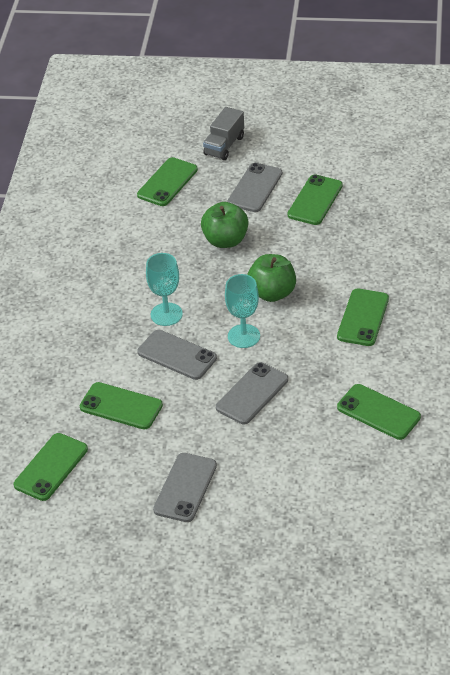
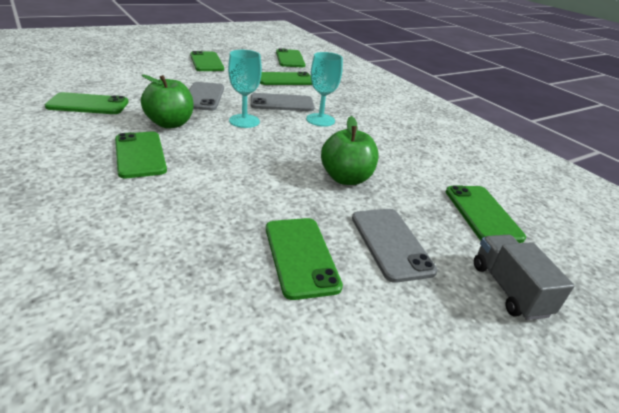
camera: 135 degrees right, 10 degrees down
grey phone [153,453,217,522] -> green phone [190,51,224,71]
green apple [247,254,296,302] -> green apple moved to [141,74,193,129]

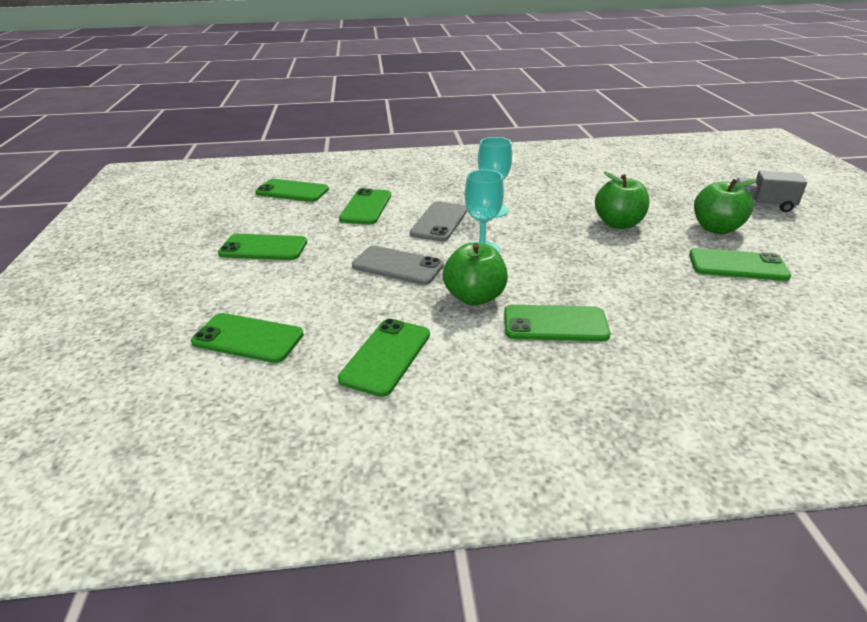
camera: 60 degrees left, 0 degrees up
grey phone [352,209,438,283] -> green apple [694,179,757,234]
green phone [446,185,526,243] -> green phone moved to [191,313,304,363]

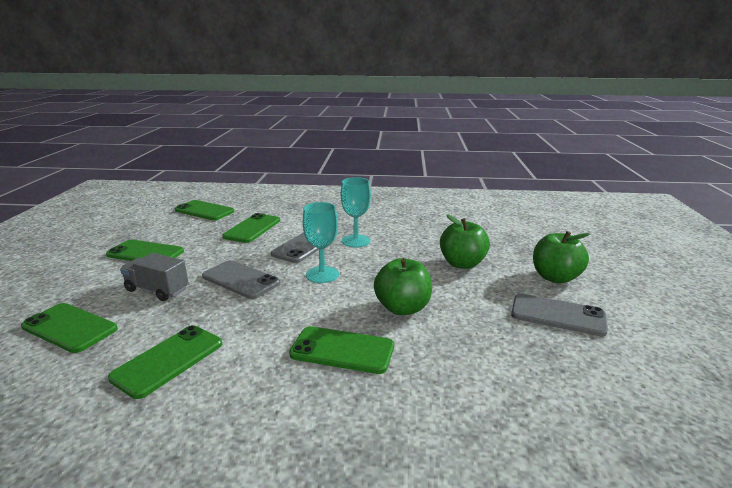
camera: 10 degrees right, 10 degrees down
green apple [443,243,508,306] -> green apple moved to [374,258,432,315]
green phone [689,248,791,281] -> grey phone [511,293,608,336]
grey truck [736,171,807,212] -> grey truck moved to [120,253,189,301]

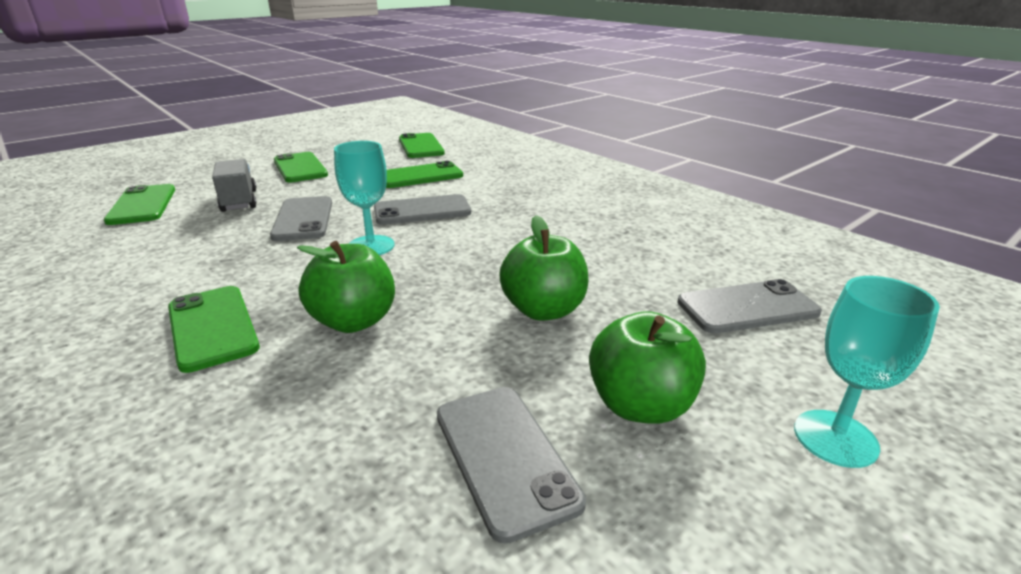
camera: 45 degrees right, 5 degrees up
green phone [108,325,222,399] -> none
turquoise goblet [341,177,371,247] -> turquoise goblet moved to [794,276,940,468]
none -> grey phone [677,279,822,334]

